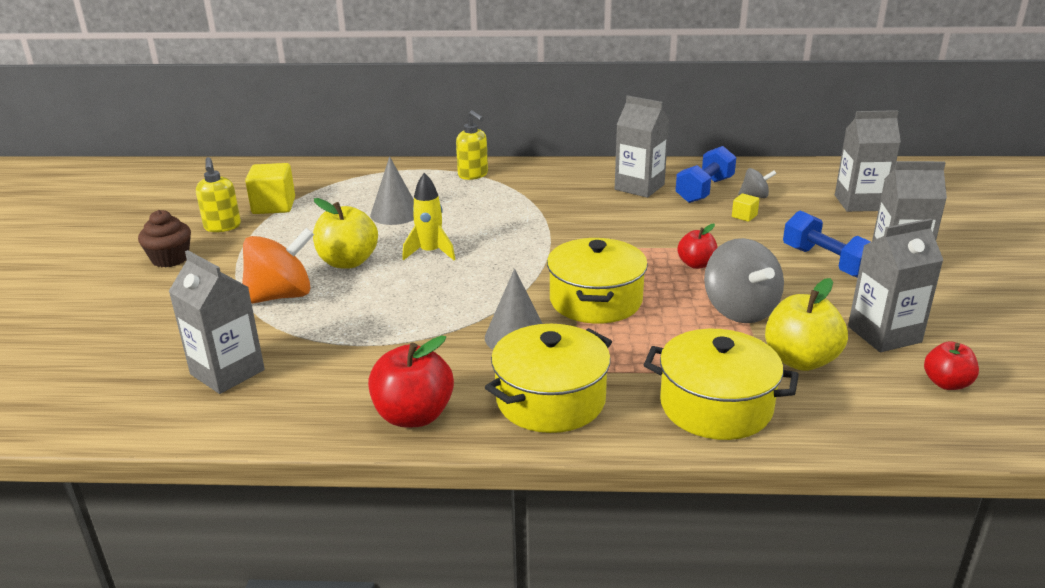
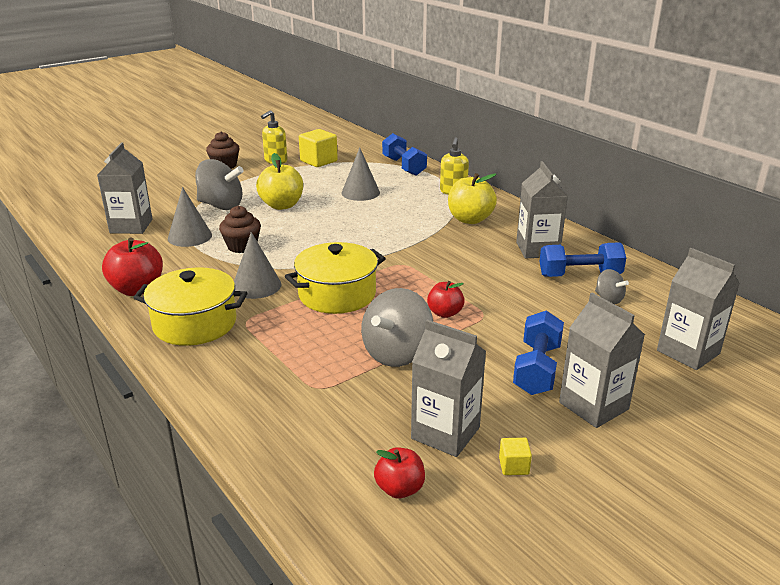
camera: 50 degrees right, 0 degrees up
orange spinning top [242,228,314,304] -> grey spinning top [195,159,244,210]
yellow rocket [402,173,455,260] -> none
yellow pot [644,329,799,440] -> none
yellow cube [732,194,759,222] -> yellow cube moved to [499,438,532,475]
yellow apple [765,278,848,371] -> yellow apple moved to [448,173,497,224]
none -> grey cone [168,187,212,247]
none -> brown cupcake [219,206,261,253]
none -> blue dumbbell [382,133,427,176]

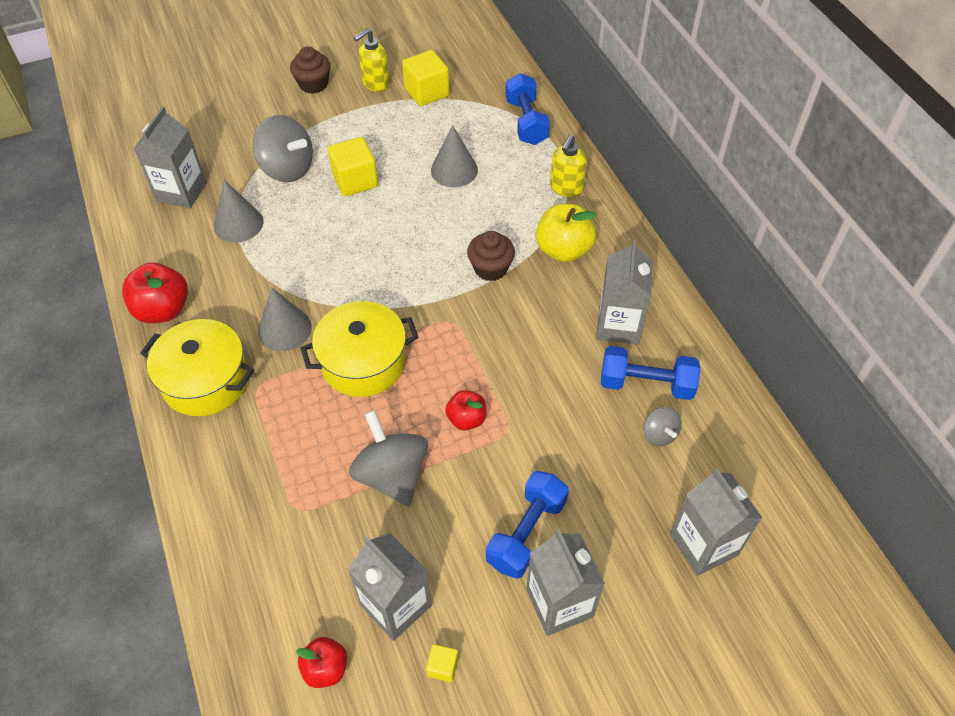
camera: 15 degrees right, 25 degrees up
brown cupcake [219,206,261,253] -> brown cupcake moved to [467,231,515,281]
yellow apple [256,153,303,210] -> yellow cube [328,137,378,196]
grey spinning top [361,288,433,367] -> grey spinning top turned 105 degrees clockwise [349,410,428,506]

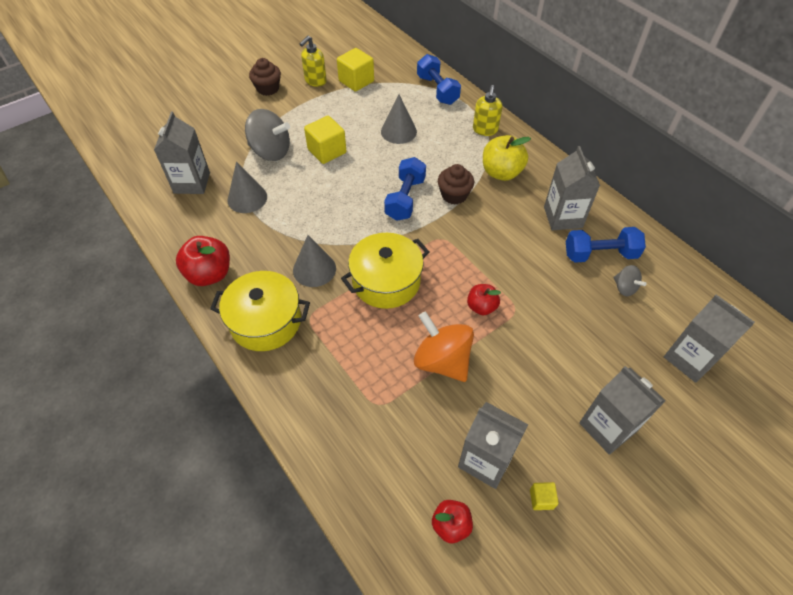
camera: 15 degrees left, 0 degrees up
grey spinning top [349,410,428,506] -> orange spinning top [414,311,474,382]
blue dumbbell [486,471,569,579] -> blue dumbbell moved to [384,157,426,221]

